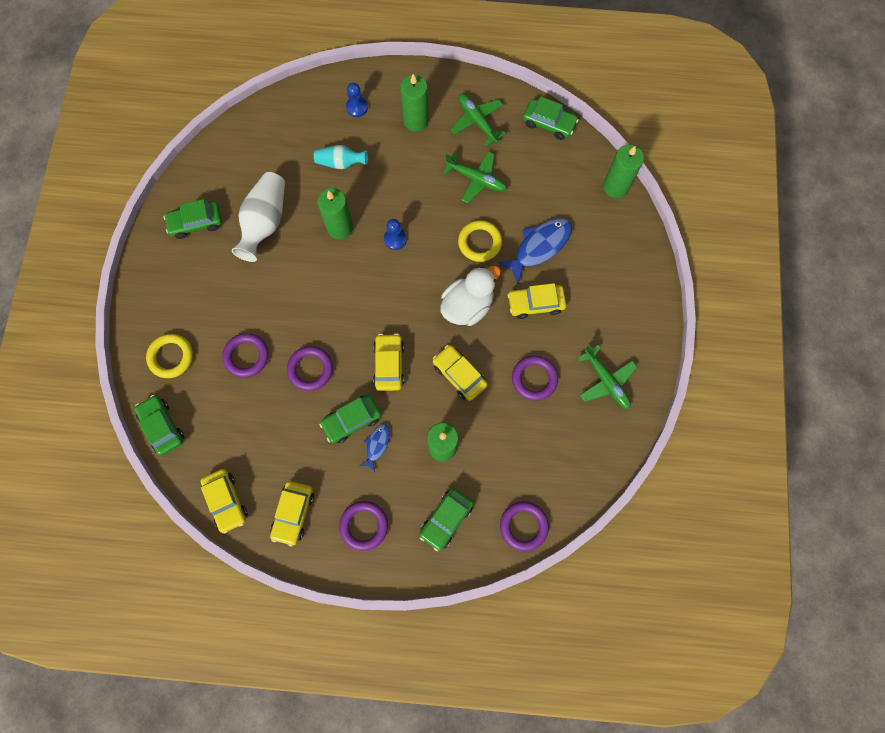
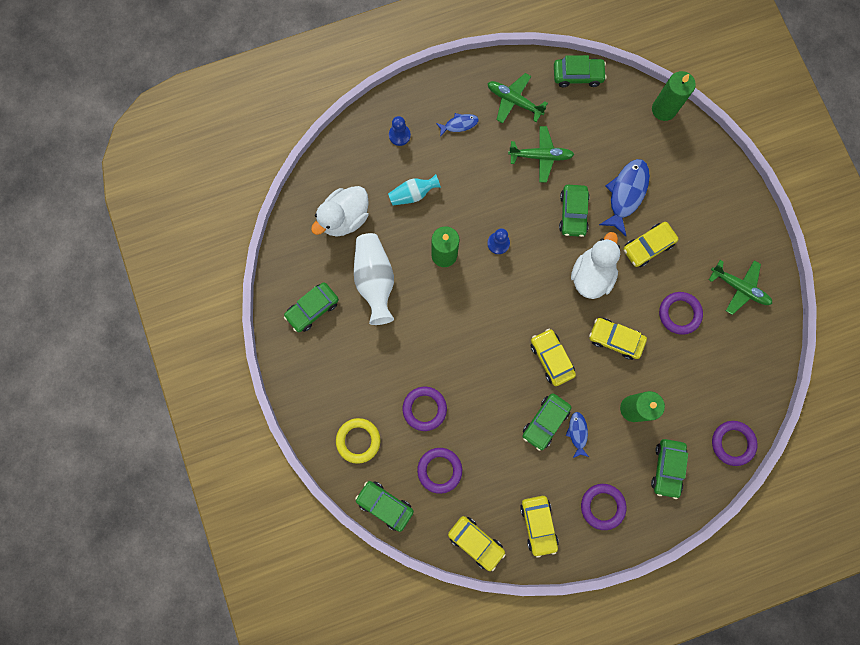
camera: 25 degrees left, 5 degrees up
purple ring [287,346,333,391] -> purple ring moved to [417,448,462,494]
green candle [400,74,429,132] -> blue fish [436,113,479,137]
yellow ring [458,220,502,262] -> green car [559,185,590,237]
none -> white duck [311,186,369,236]

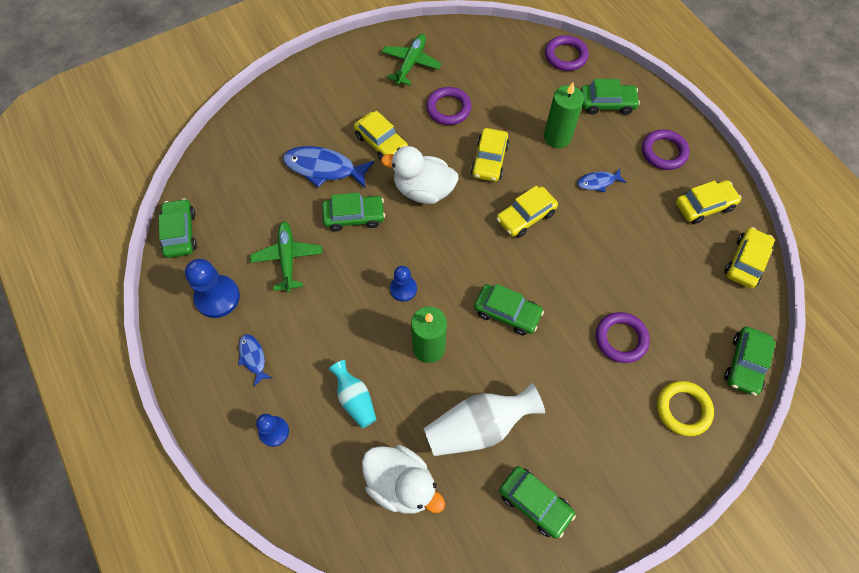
camera: 100 degrees left, 15 degrees down
purple ring [417,448,462,494] -> none
green plane [488,73,548,123] -> blue pawn [185,259,240,318]
green car [522,393,572,451] -> green car moved to [474,284,544,335]
green candle [652,71,696,121] -> none

